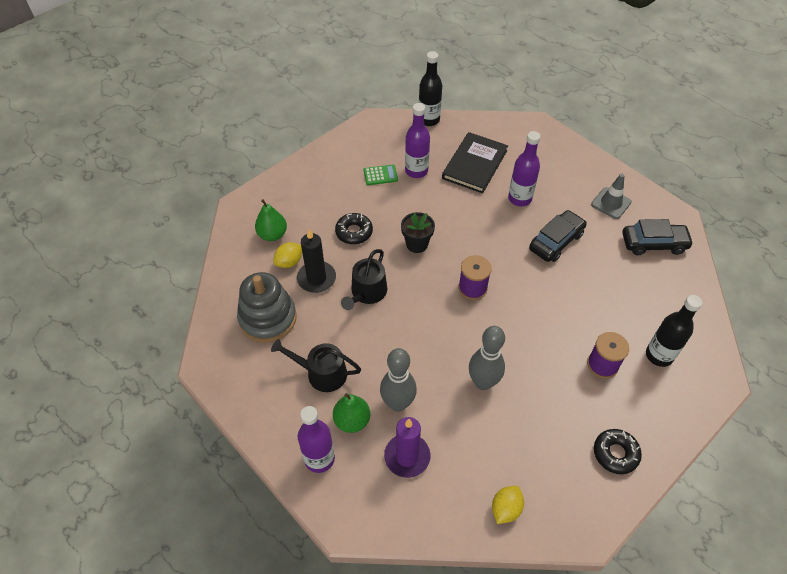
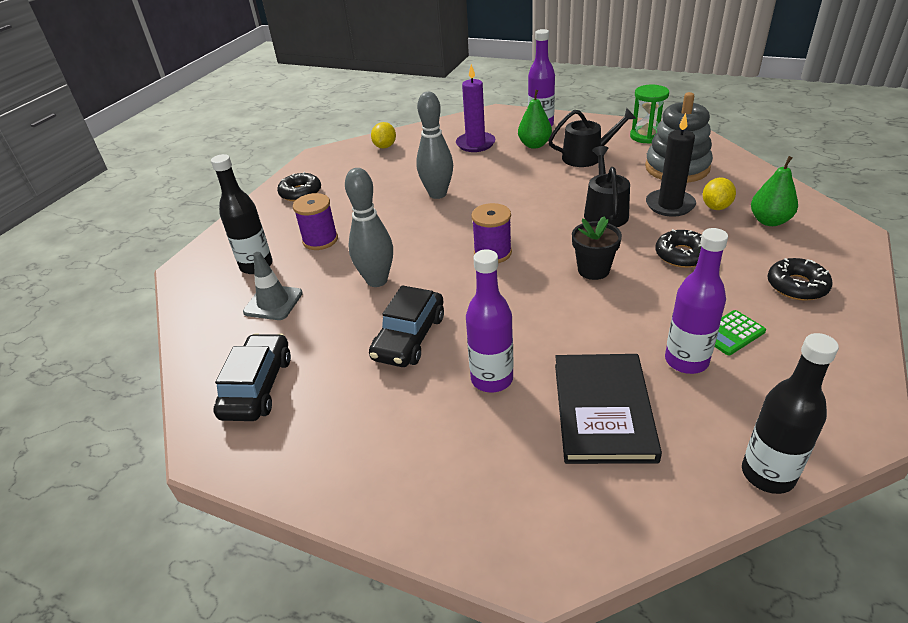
camera: 160 degrees right, 15 degrees down
grey bowling pin [380,348,417,412] -> grey bowling pin moved to [345,168,393,287]
grey traffic cone [591,174,632,219] -> grey traffic cone moved to [243,252,303,320]
black car [622,219,694,255] -> black car turned 120 degrees clockwise [213,333,291,421]
none -> green hourglass [630,85,669,144]
none -> black donut [767,258,833,301]

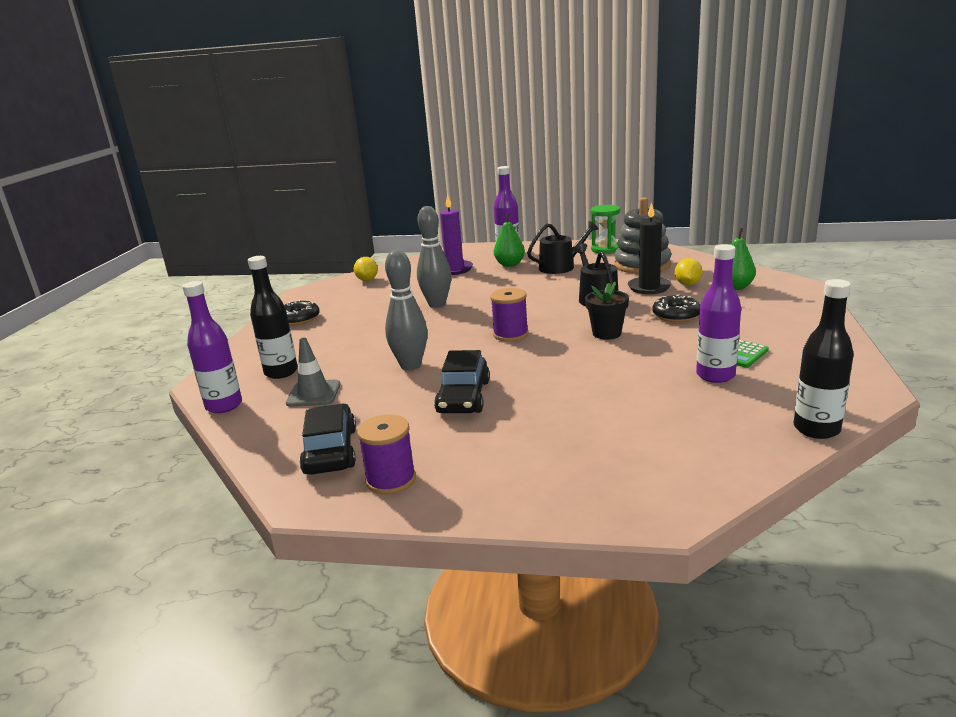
camera: 15 degrees left, 15 degrees down
purple spool [293,193,338,250] -> purple spool moved to [357,414,416,494]
purple bottle [466,249,514,393] -> purple bottle moved to [182,281,242,413]
black book [555,354,662,464] -> none
black donut [767,258,833,301] -> none

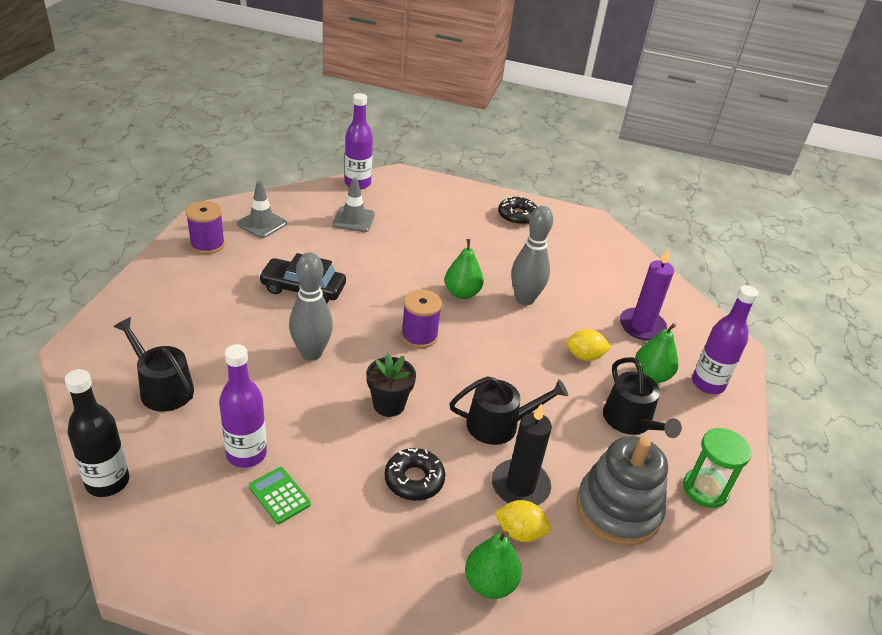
camera: 90 degrees right, 15 degrees up
black bottle [248,256,298,379] -> none
black car [299,404,356,475] -> grey traffic cone [237,181,287,238]
yellow lemon [354,257,378,281] -> yellow lemon moved to [566,329,612,361]
grey bowling pin [385,250,428,370] -> grey bowling pin moved to [289,252,333,361]
none -> black watering can [114,317,194,412]
none -> green pear [444,239,484,299]

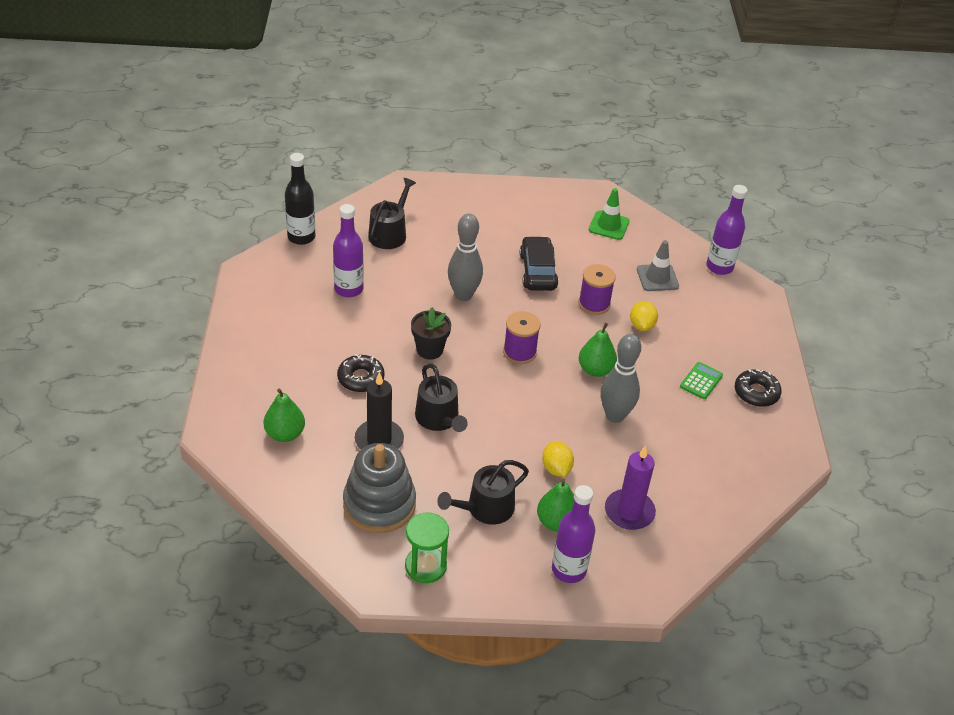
camera: 75 degrees right, 5 degrees up
purple spool [186,201,225,254] -> purple spool moved to [578,264,616,315]
grey traffic cone [237,181,287,238] -> green traffic cone [589,188,629,240]
green calculator [249,467,311,524] -> green calculator moved to [680,362,723,399]
yellow lemon [494,500,551,542] -> yellow lemon moved to [630,301,658,331]

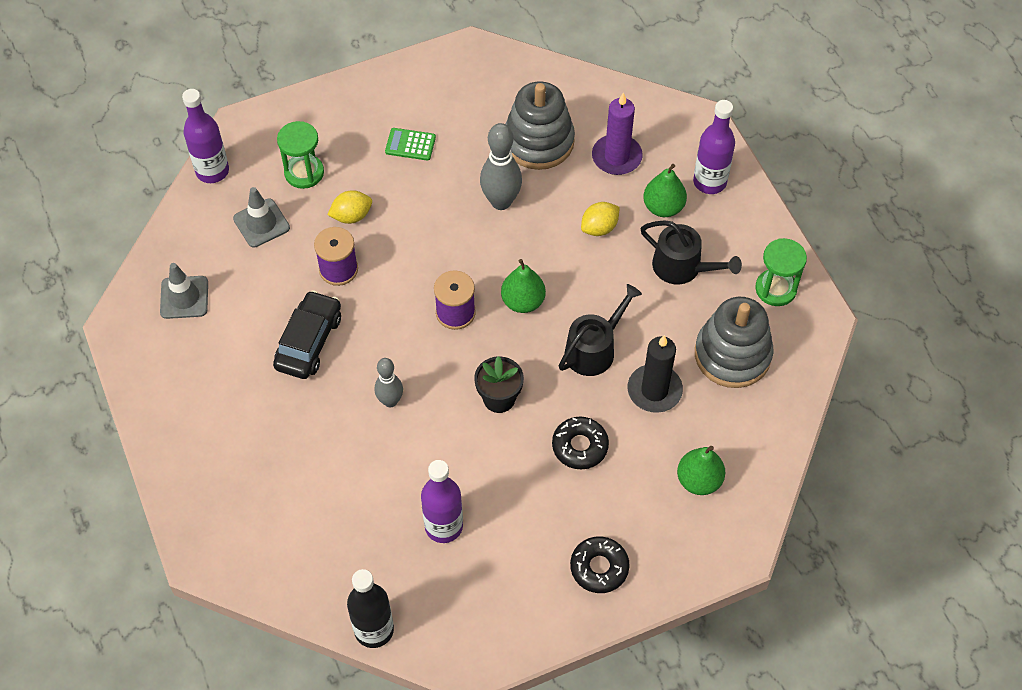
camera: 110 degrees left, 15 degrees up
black watering can [368,178,416,249] -> none
grey bowling pin [448,213,483,301] -> grey bowling pin [375,358,403,407], size x0.63
black car [520,236,558,291] -> black car turned 135 degrees clockwise [273,290,341,379]
green pear [579,323,617,377] -> green pear moved to [501,259,546,313]
green traffic cone [589,188,629,240] -> grey traffic cone [160,263,208,319]
black donut [735,369,782,407] -> black donut moved to [570,537,629,593]
none -> green hourglass [277,121,324,189]
none -> grey stacking toy [505,81,575,170]

